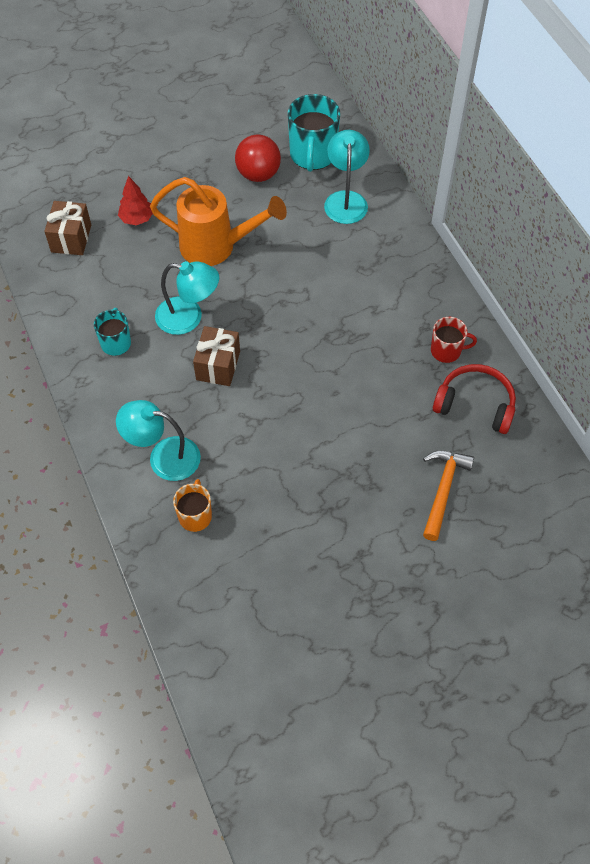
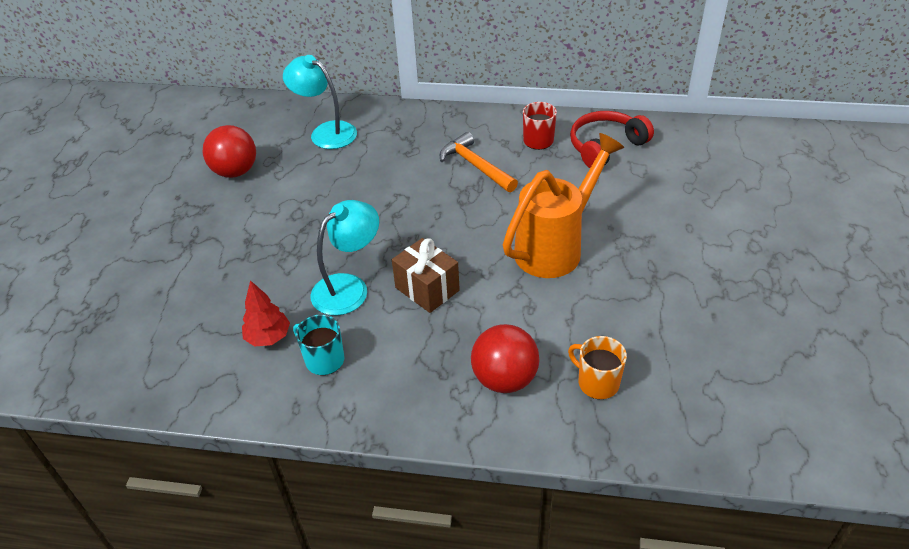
camera: 55 degrees left, 15 degrees down
brown gift [44,201,91,255] -> none
turquoise lamp [116,400,201,481] -> red ball [471,324,540,393]
red tree [118,176,153,225] -> red tree moved to [242,280,290,346]
orange watering can [150,177,287,266] -> orange watering can moved to [503,133,624,278]
turquoise mug [288,94,340,172] -> none
orange hammer [423,451,474,541] -> orange hammer moved to [440,132,518,192]

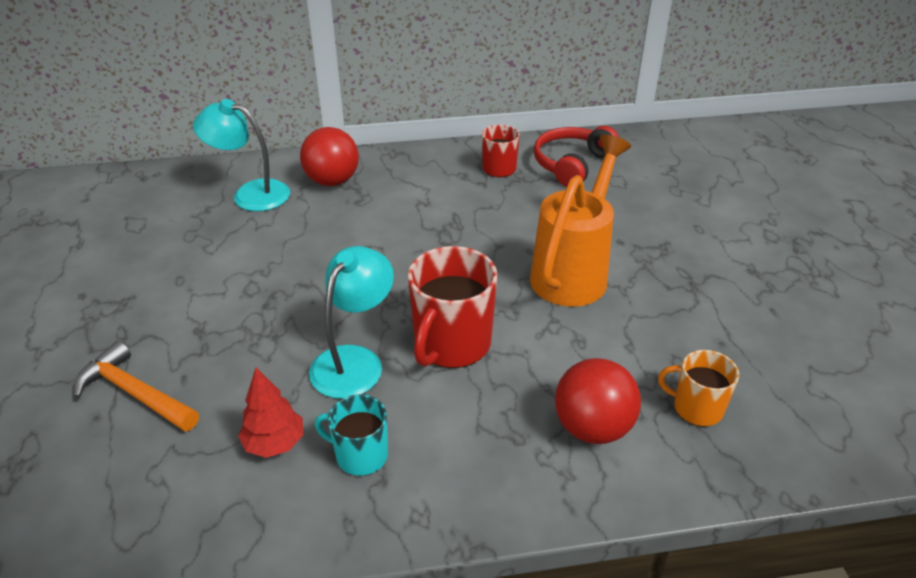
camera: 20 degrees left, 5 degrees down
red ball [202,125,256,178] -> red ball moved to [300,127,359,186]
brown gift [392,238,460,313] -> red mug [408,246,498,368]
orange hammer [440,132,518,192] -> orange hammer moved to [73,341,199,432]

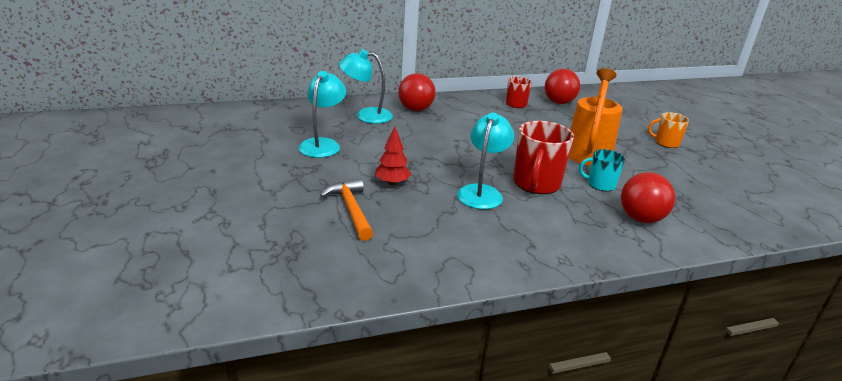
camera: 10 degrees left, 10 degrees down
orange hammer [73,341,199,432] -> orange hammer turned 45 degrees clockwise [320,179,373,241]
red tree [238,368,303,458] -> red tree moved to [375,127,411,185]
turquoise mug [315,394,388,476] -> turquoise mug moved to [579,149,625,191]
red headphones [534,126,619,187] -> red ball [545,69,580,104]
orange mug [658,350,739,426] -> orange mug moved to [648,112,689,148]
none -> turquoise lamp [298,71,346,158]

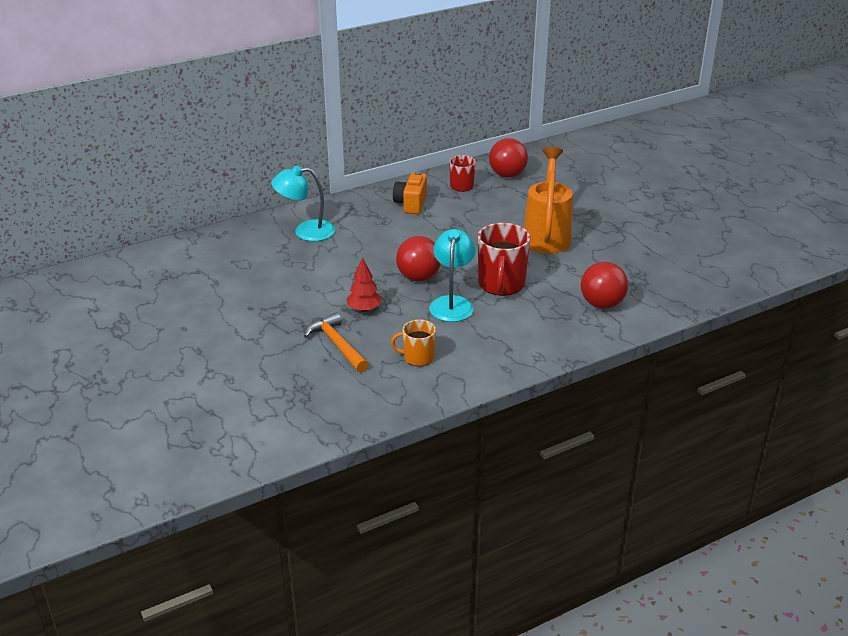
camera: 10 degrees left, 5 degrees up
turquoise lamp [298,71,346,158] -> none
red ball [398,73,436,111] -> red ball moved to [396,236,441,281]
turquoise mug [579,149,625,191] -> none
orange mug [648,112,689,148] -> orange mug moved to [391,319,436,366]
none -> orange camera [393,171,427,214]

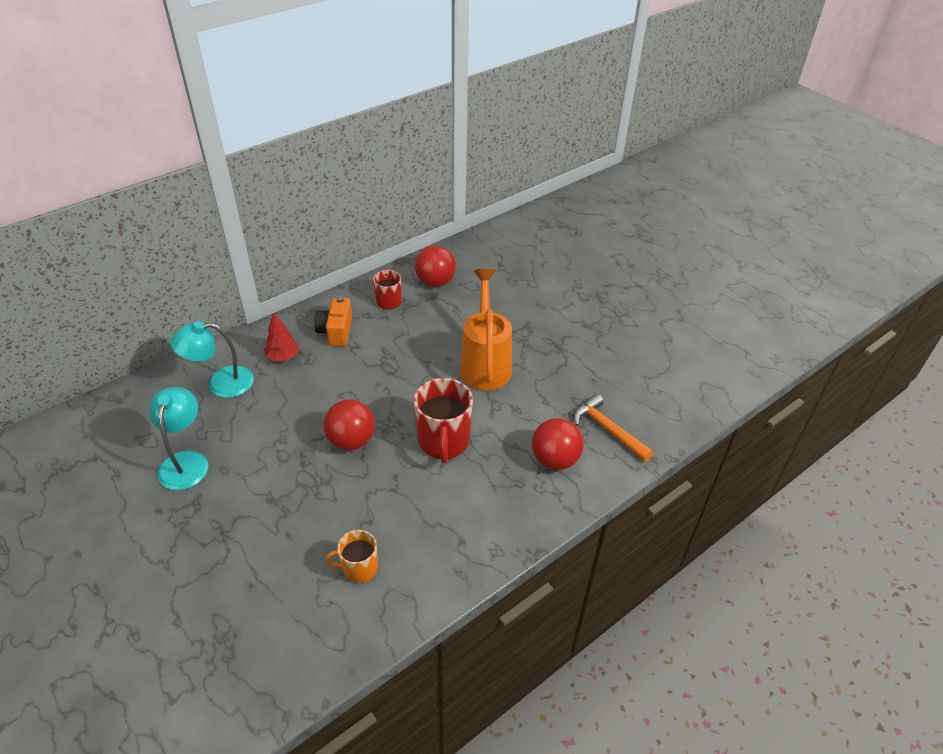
camera: 10 degrees left, 10 degrees up
orange hammer [304,312,369,372] -> orange hammer moved to [573,394,654,462]
red tree [346,257,382,312] -> red tree moved to [264,312,299,362]
turquoise lamp [429,229,475,322] -> turquoise lamp moved to [149,387,208,490]

